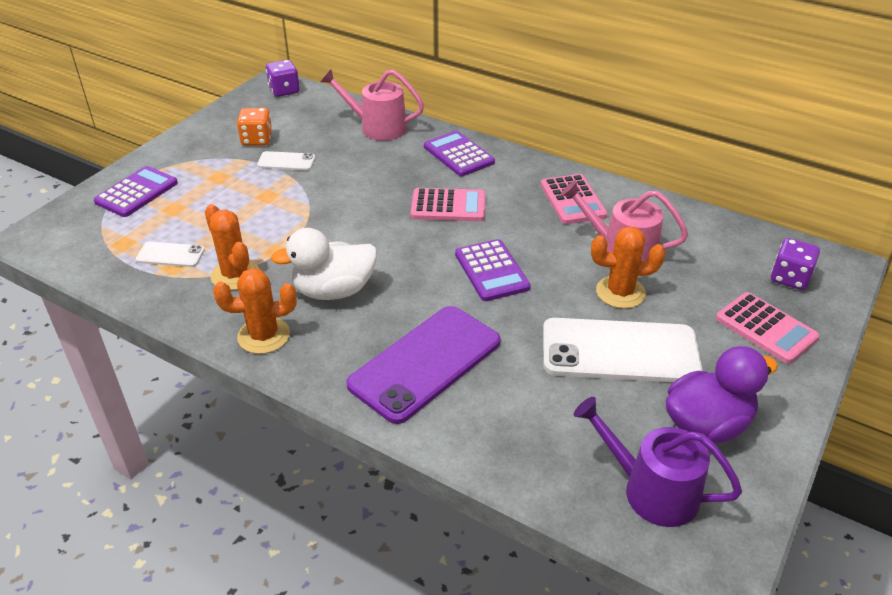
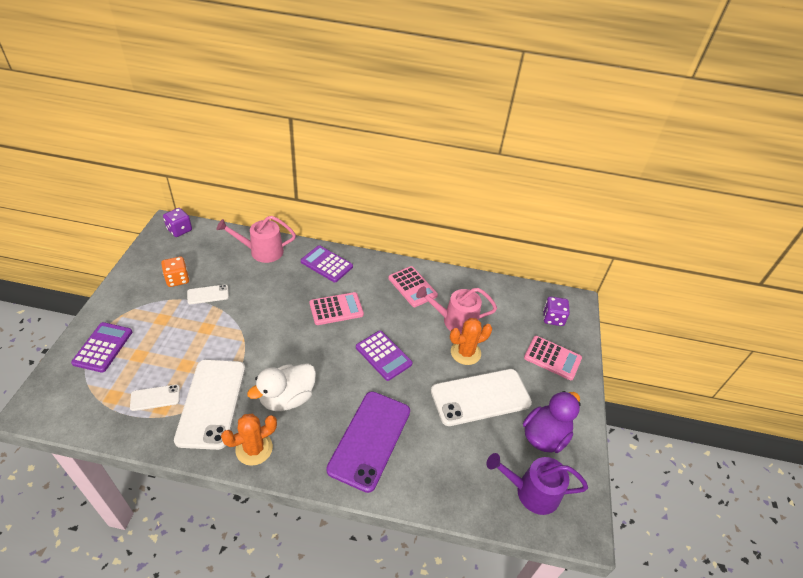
camera: 25 degrees left, 5 degrees up
orange cactus [205,204,259,290] -> white phone [174,360,245,450]

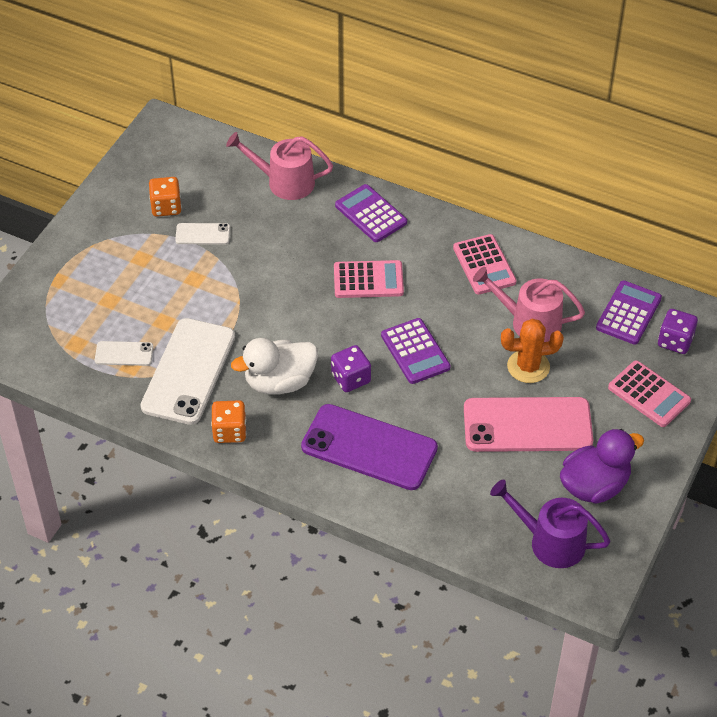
camera: 20 degrees right, 5 degrees up
purple calculator [71,322,132,373] -> purple calculator moved to [596,280,662,345]
purple dice [163,208,192,237] -> purple dice moved to [331,345,371,392]
orange cactus [221,414,277,466] -> orange dice [211,400,246,443]
purple phone [326,391,410,493] -> purple phone turned 75 degrees clockwise [301,404,438,490]
white phone [431,369,532,426] -> pink phone [464,397,593,452]

